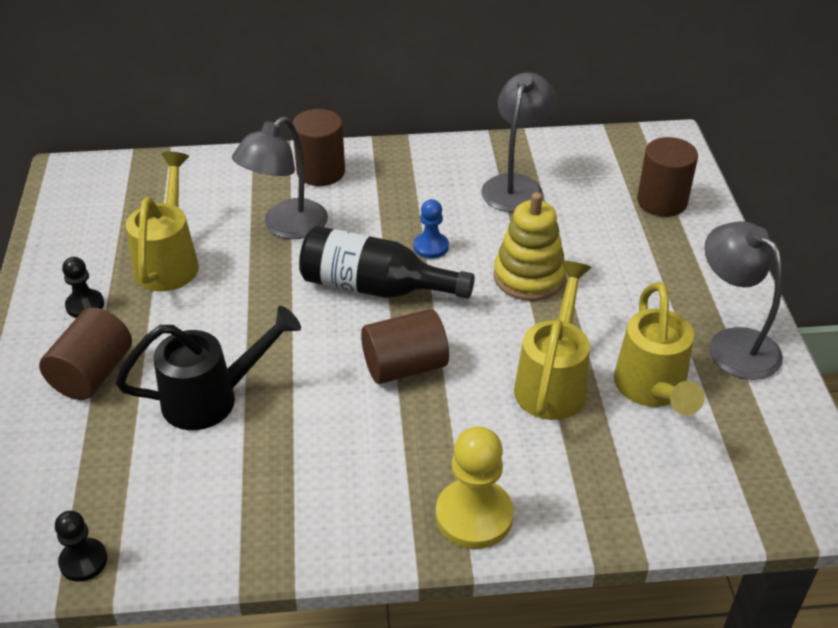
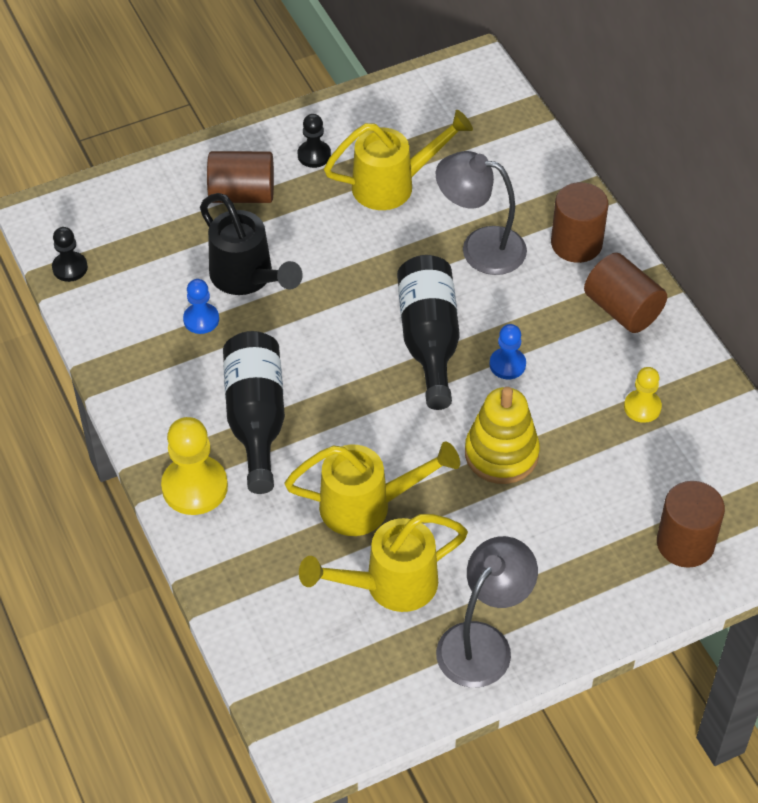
camera: 70 degrees right, 10 degrees up
brown cylinder [361,309,449,384] -> brown cylinder moved to [584,253,667,333]
grey lamp [481,72,557,212] -> yellow pawn [624,367,662,423]
none -> blue pawn [183,279,219,334]
none -> black bottle [223,331,285,494]

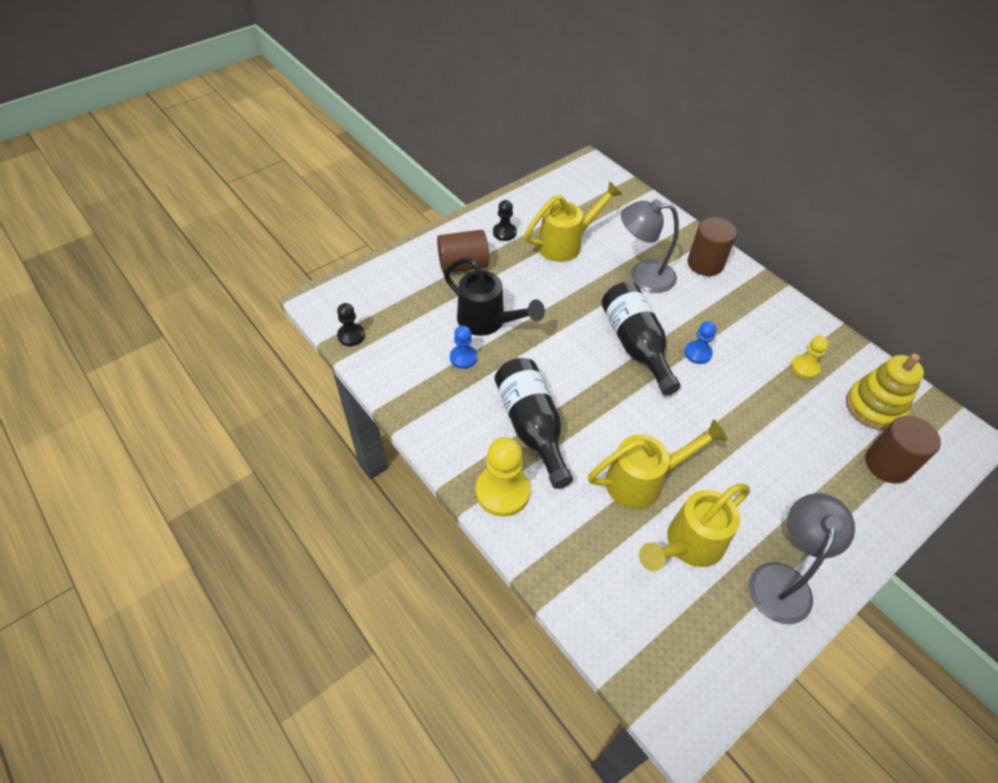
camera: 15 degrees left, 0 degrees up
yellow stacking toy [465,387,540,484] -> yellow stacking toy moved to [846,353,924,430]
brown cylinder [584,253,667,333] -> none

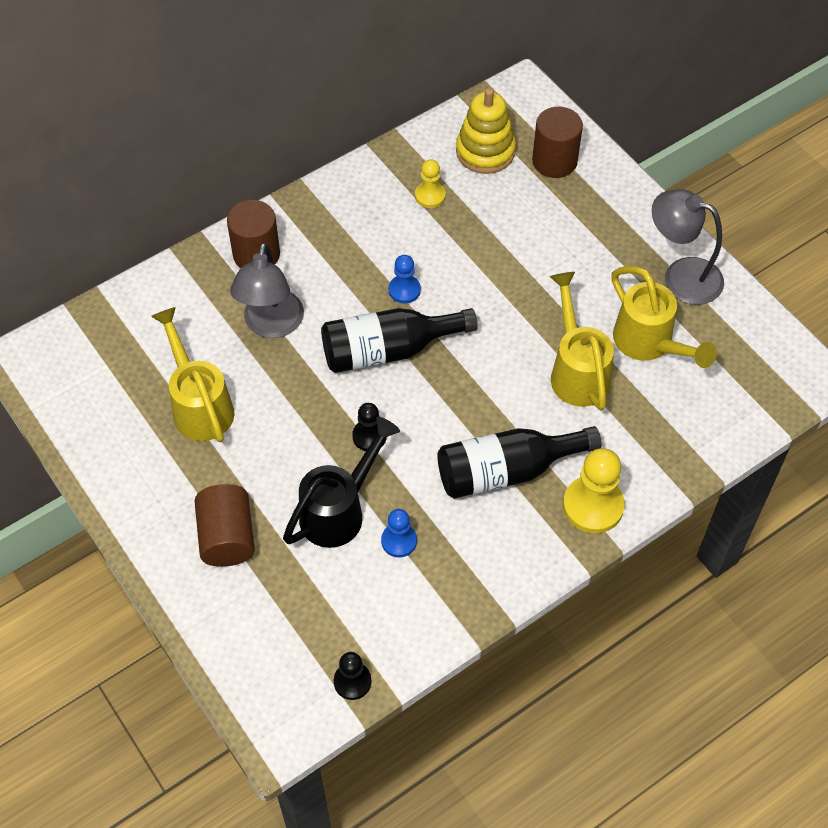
camera: 85 degrees left, 5 degrees up
black pawn [493,200,517,241] -> black pawn moved to [352,403,387,451]

